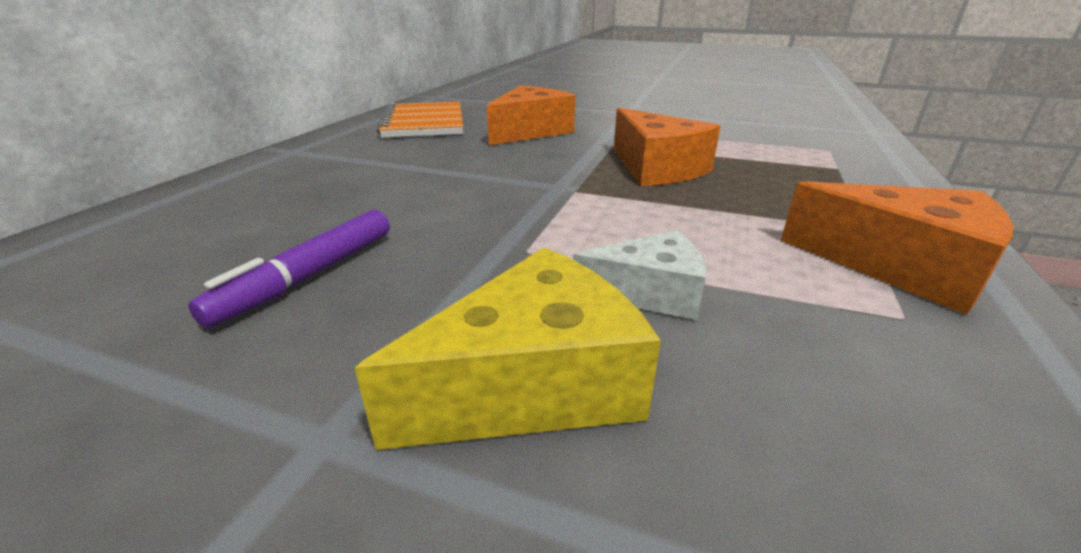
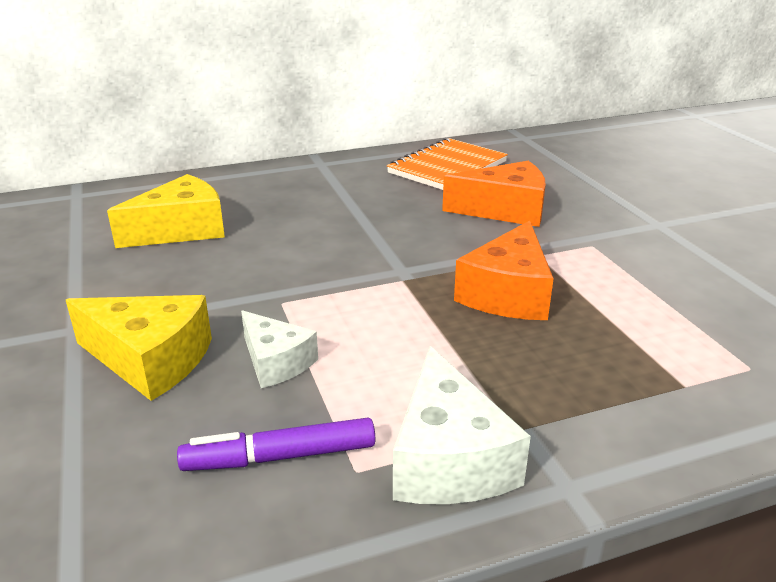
camera: 50 degrees right, 0 degrees up
purple marker [188,210,390,328] -> purple marker moved to [177,418,375,471]
orange cheese [781,181,1013,315] -> white cheese [393,346,531,504]
none -> yellow cheese [107,174,225,248]

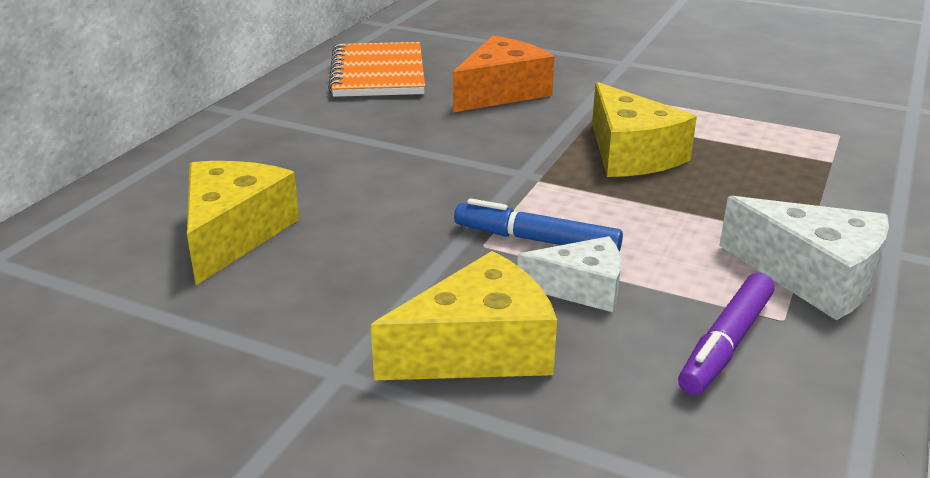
camera: 45 degrees left, 0 degrees up
orange cheese [454,221,554,320] -> yellow cheese [592,82,697,177]
none -> blue marker [454,198,623,252]

